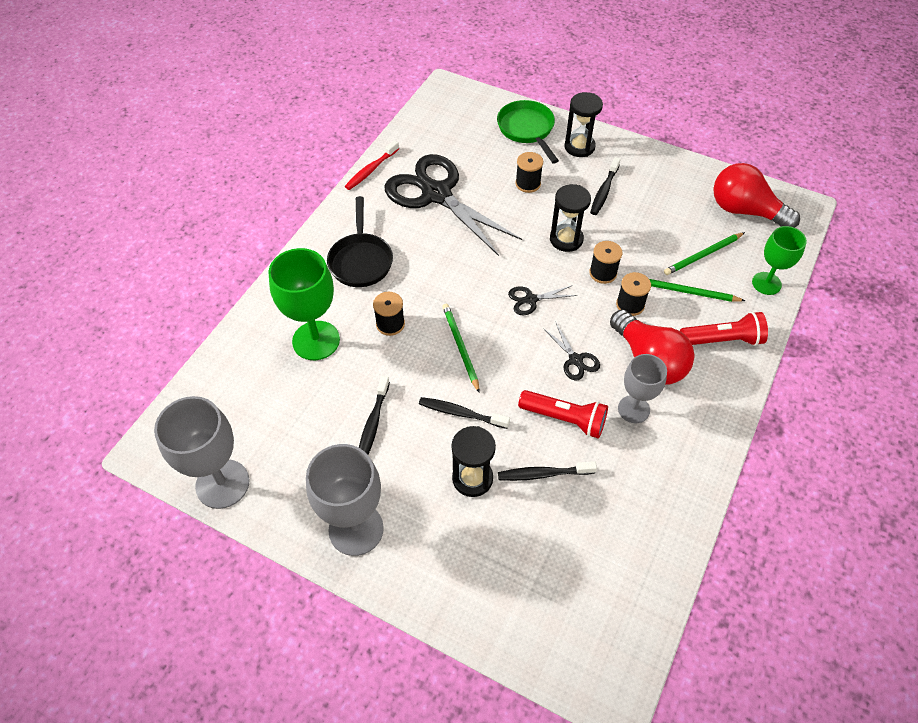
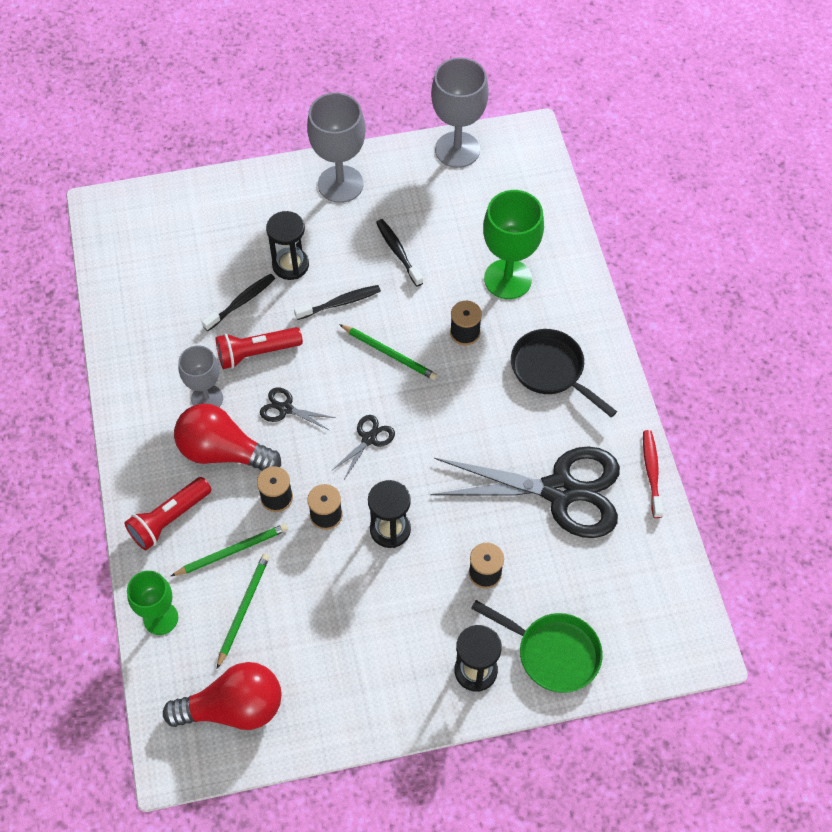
camera: 140 degrees right, 5 degrees up
black toothbrush [590,157,621,215] -> none

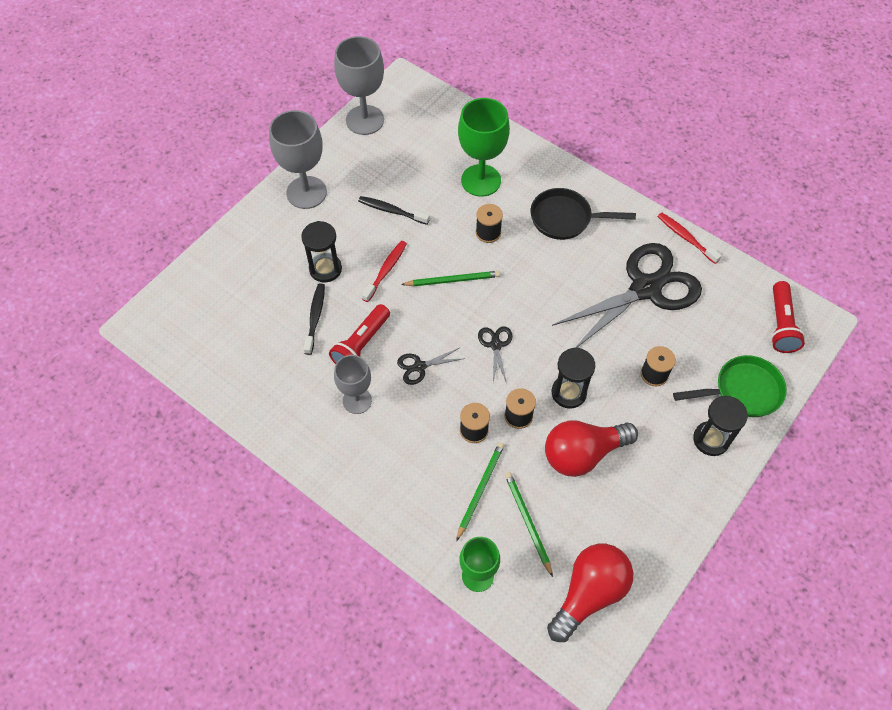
camera: 40 degrees left, 0 degrees up
red flashlight [124,477,212,550] -> red flashlight moved to [771,281,805,353]
red light bulb [174,404,281,471] -> red light bulb moved to [545,420,638,477]
black toothbrush [294,285,381,320] -> red toothbrush [362,241,407,302]

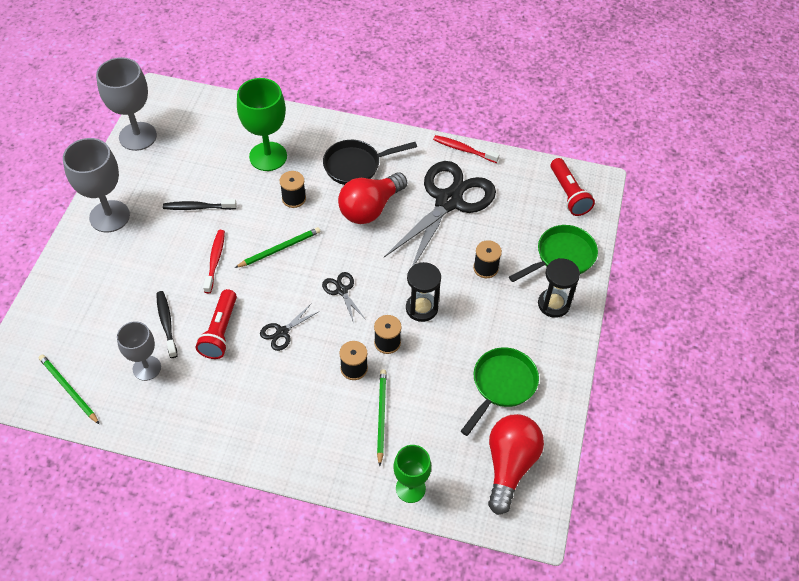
camera: 25 degrees left, 5 degrees down
black hourglass [301,221,342,282] -> none
grey goblet [334,355,372,414] -> grey goblet moved to [117,321,161,381]
green pencil [505,472,553,577] -> green pencil moved to [39,355,99,424]
red light bulb [545,420,638,477] -> red light bulb moved to [338,172,407,224]
none -> green pan [461,348,539,436]

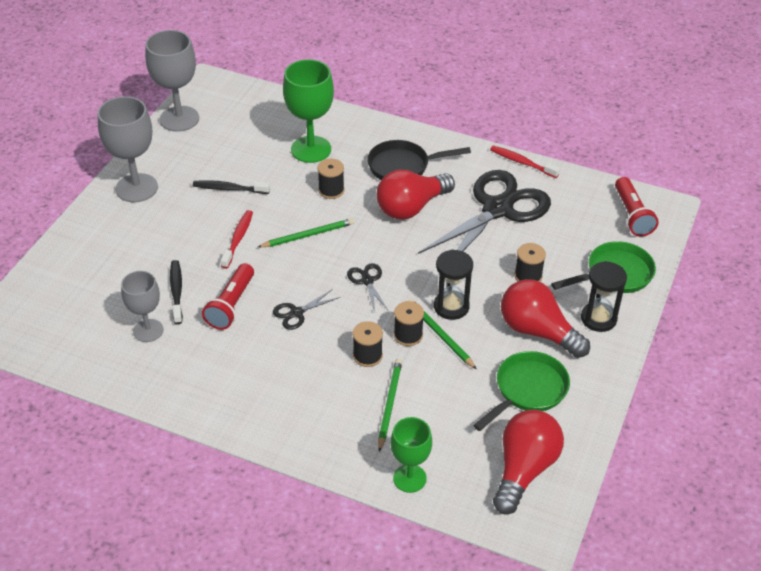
camera: 10 degrees right, 10 degrees down
green pencil [39,355,99,424] -> green pencil moved to [408,299,477,369]
none -> red light bulb [501,279,590,358]

